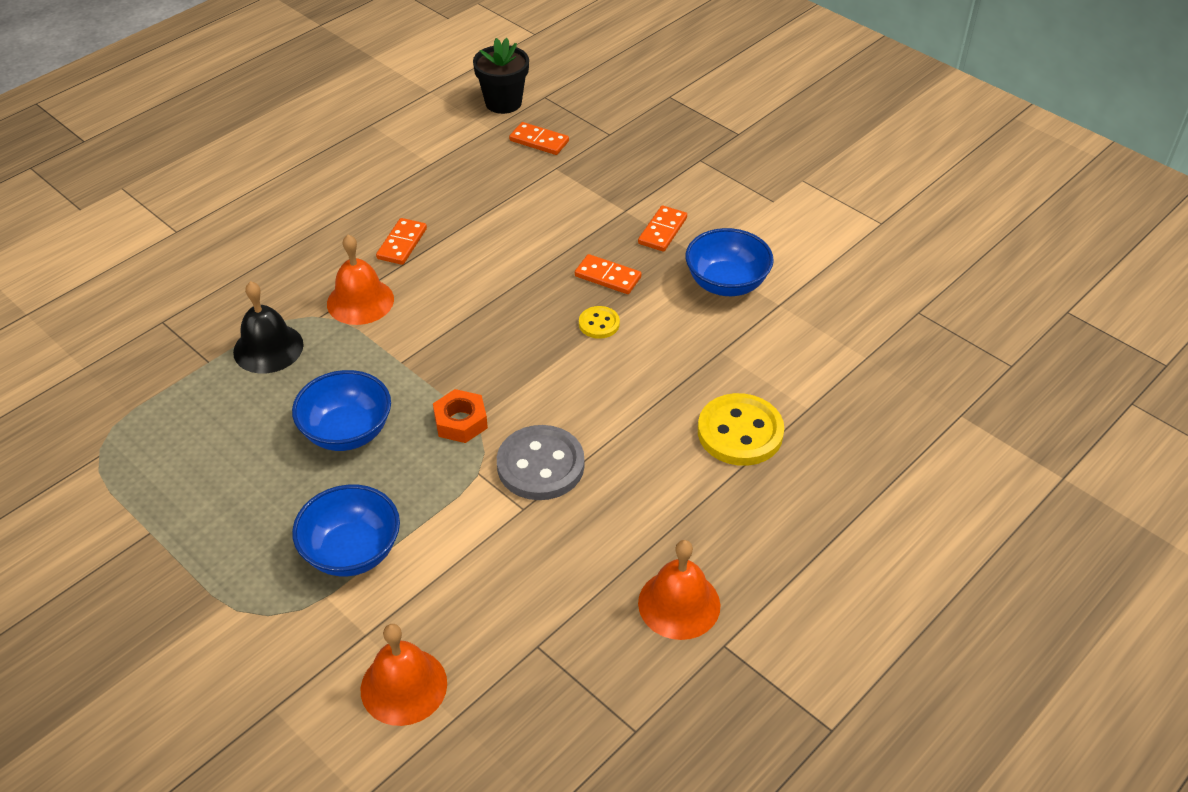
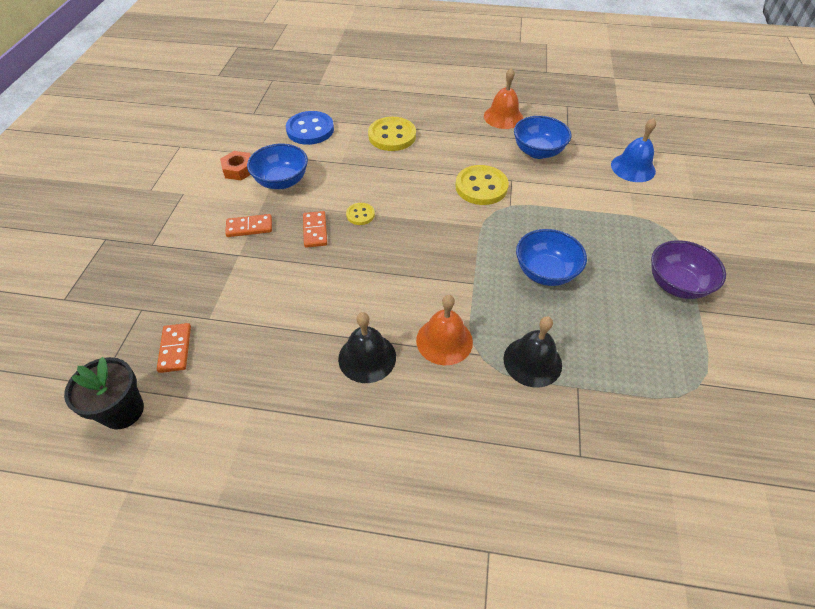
camera: 125 degrees left, 5 degrees up
blue bowl [292,485,400,576] -> blue bowl moved to [514,116,571,159]
orange bell [361,624,447,726] -> blue bell [611,118,656,182]
orange domino [376,218,427,265] -> black bell [338,312,396,383]
orange nut [433,389,488,443] -> orange nut moved to [220,151,251,180]
grey button [497,425,585,500] -> yellow button [455,165,509,205]
none -> blue button [286,111,334,145]
none -> purple bowl [651,240,726,299]

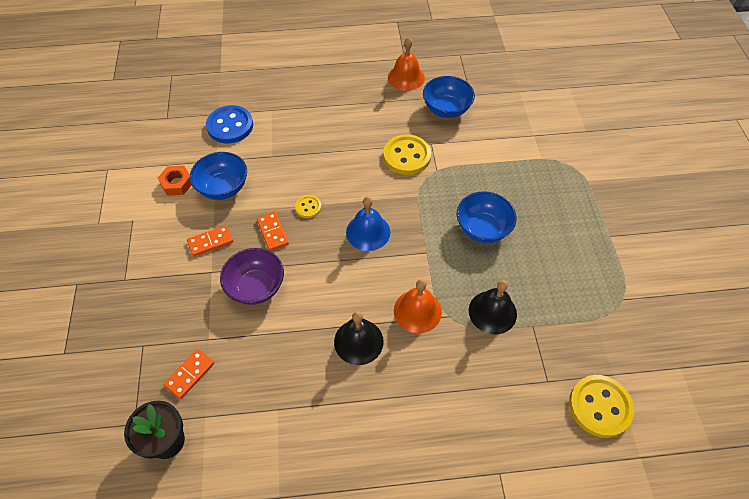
camera: 15 degrees left, 5 degrees up
orange domino [157,323,191,373] -> orange domino turned 60 degrees clockwise [163,349,214,399]
yellow button [368,117,416,151] -> yellow button moved to [569,375,634,438]
blue bell [611,118,656,182] -> blue bell moved to [346,197,390,251]
purple bowl [651,240,726,299] -> purple bowl moved to [220,248,284,305]

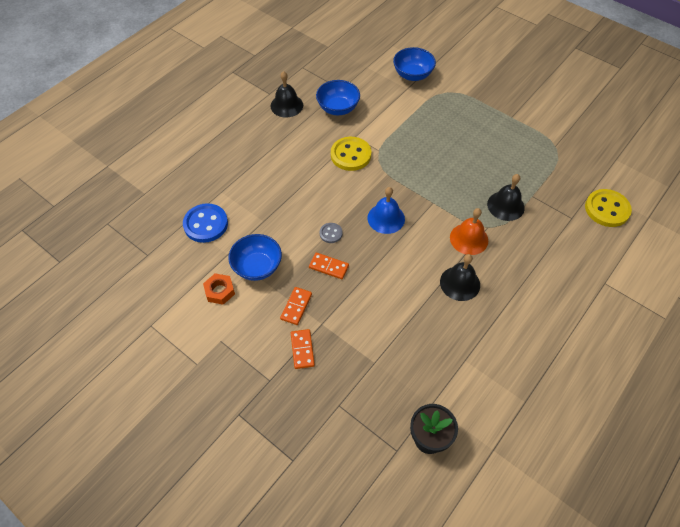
camera: 45 degrees left, 0 degrees up
orange domino [163,349,214,399] -> orange domino moved to [291,329,315,369]
purple bowl [220,248,284,305] -> none
yellow button [295,195,321,218] -> grey button [320,223,342,243]
orange bell [388,37,425,91] -> black bell [270,71,303,118]
blue bowl [457,191,517,243] -> blue bowl moved to [393,47,436,81]

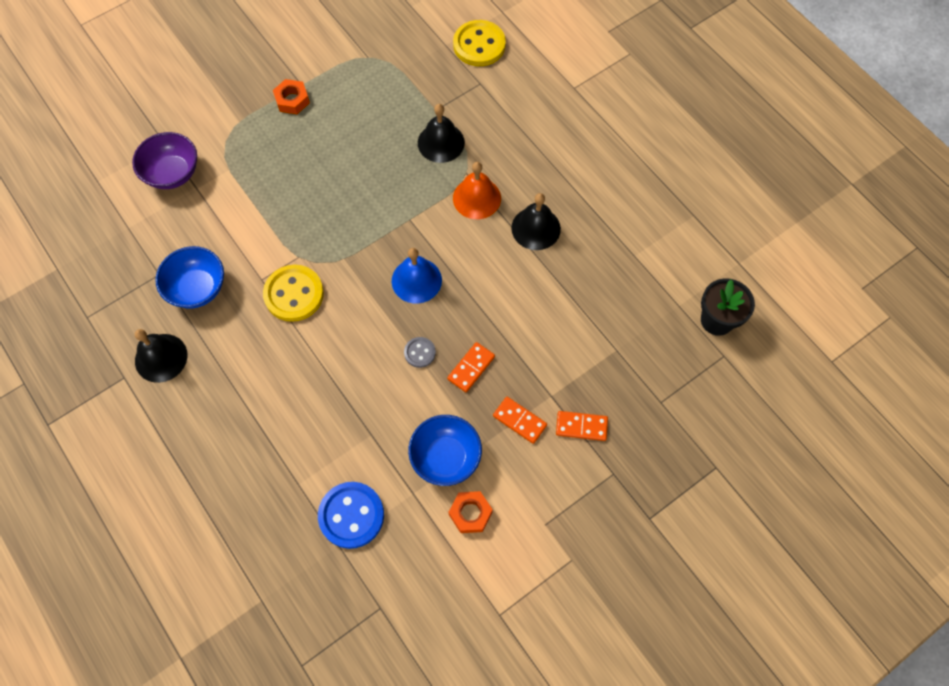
camera: 75 degrees left, 10 degrees up
blue bowl [393,47,436,81] -> purple bowl [132,132,197,189]
none -> orange nut [273,79,310,114]

